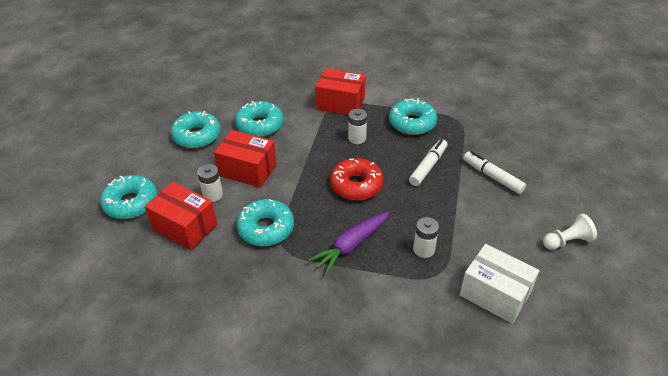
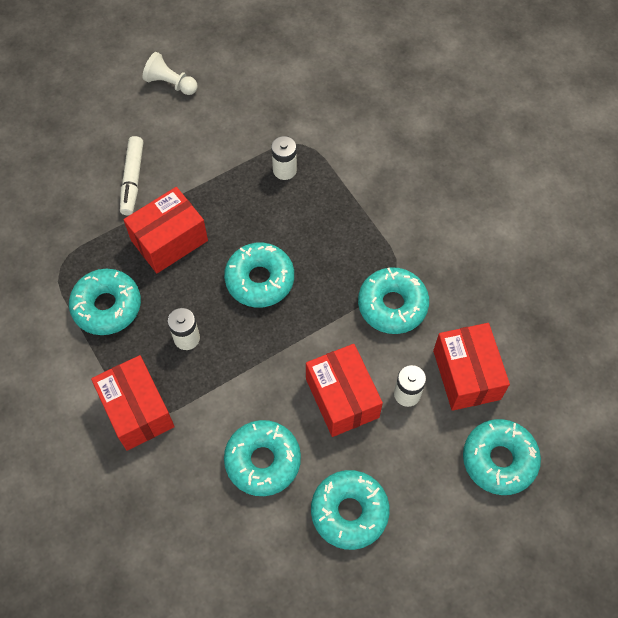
camera: 135 degrees left, 20 degrees up
purple carrot [308,212,389,275] -> none
red donut [330,158,384,200] -> turquoise donut [224,243,294,308]
white marker [409,139,447,186] -> red box [123,187,208,273]
white box [460,244,540,324] -> none

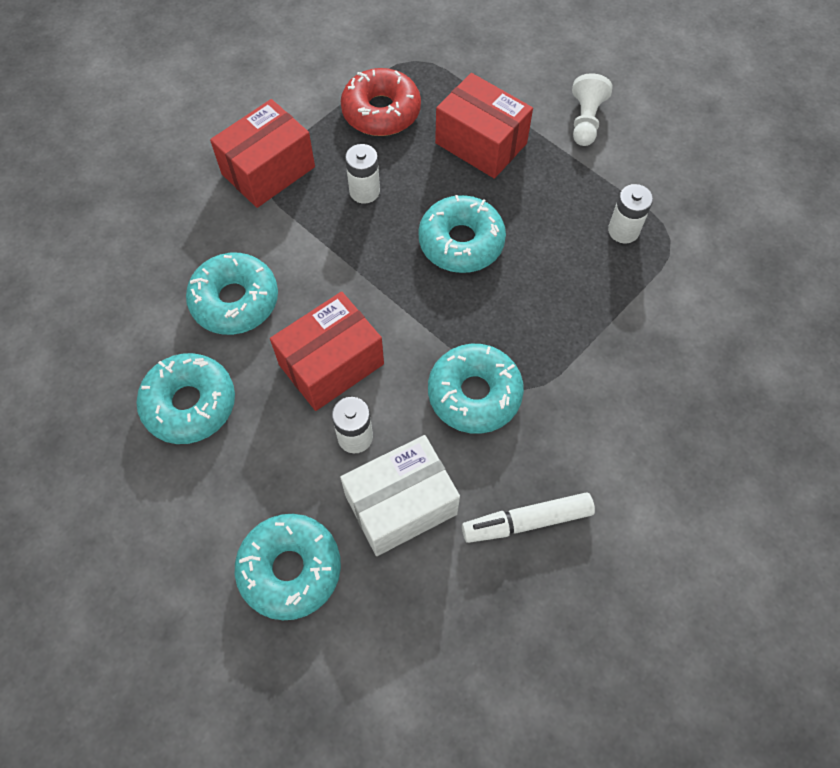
camera: 75 degrees right, 0 degrees up
turquoise donut [69,269,141,335] -> red donut [341,68,421,136]
white marker [120,136,144,216] -> white marker moved to [462,492,595,543]
white pawn [143,52,198,95] -> white pawn moved to [572,73,613,146]
red box [433,323,510,411] -> white box [340,435,460,556]

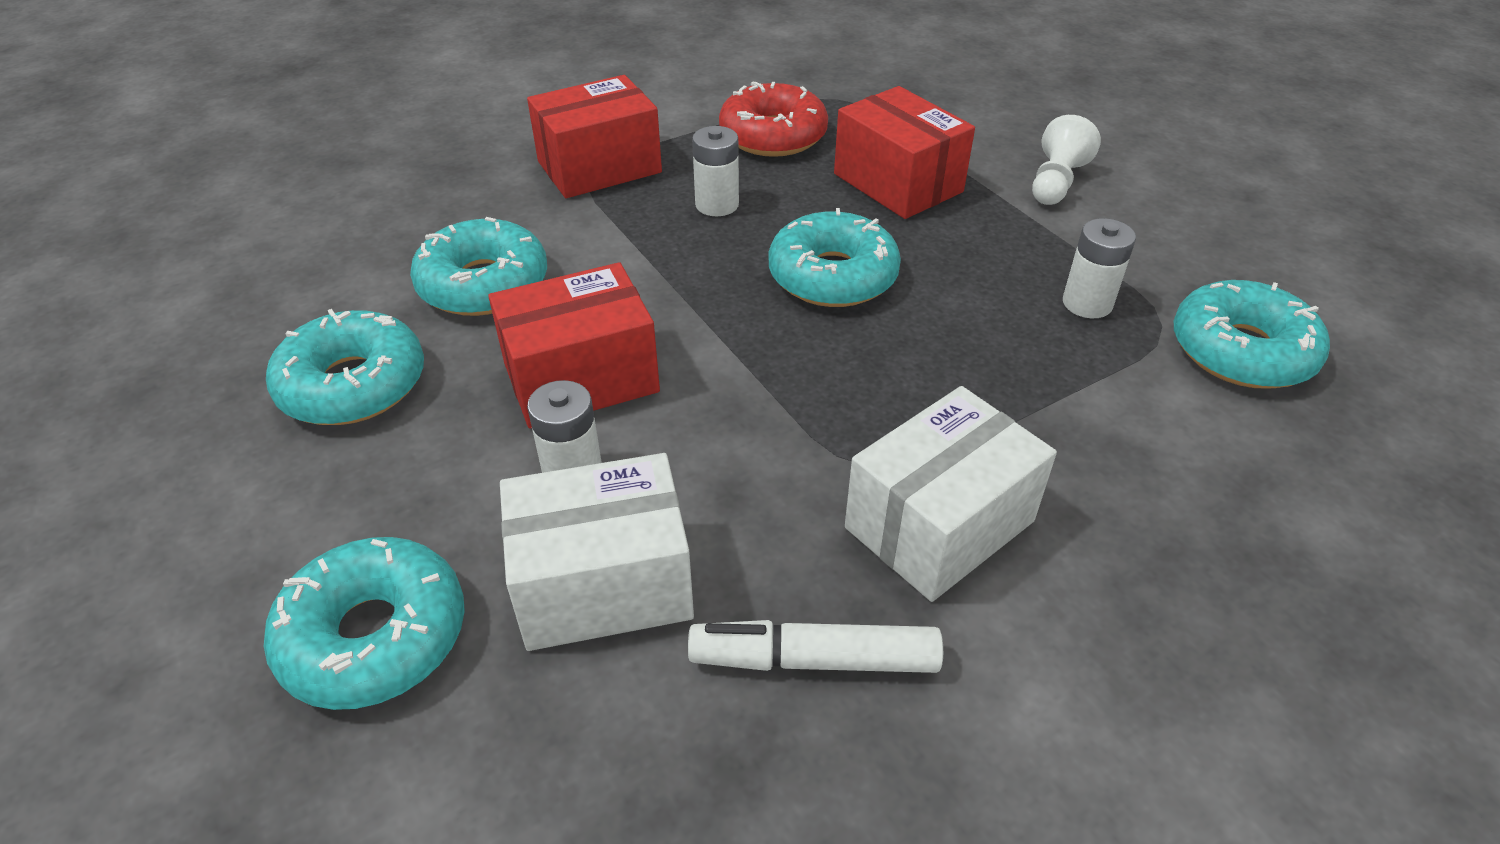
camera: 15 degrees right, 20 degrees down
turquoise donut [428,344,524,434] -> turquoise donut moved to [1174,280,1330,389]
none -> white box [845,386,1057,602]

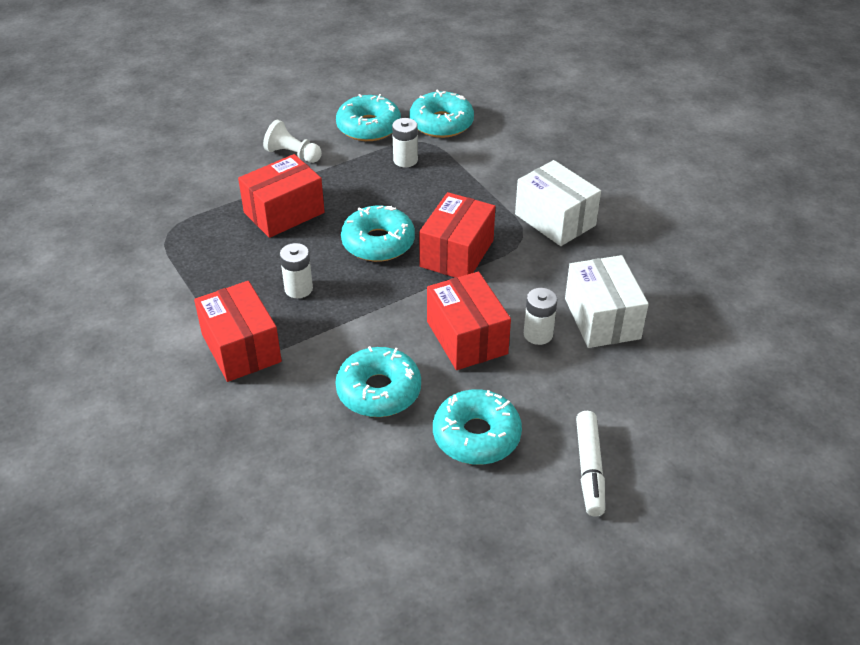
camera: 90 degrees left, 0 degrees up
turquoise donut [264,537,465,710] -> turquoise donut moved to [336,94,401,141]
white marker [688,620,943,673] -> white marker moved to [576,411,605,517]
red donut [719,82,828,157] -> none
none -> red box [419,192,495,278]

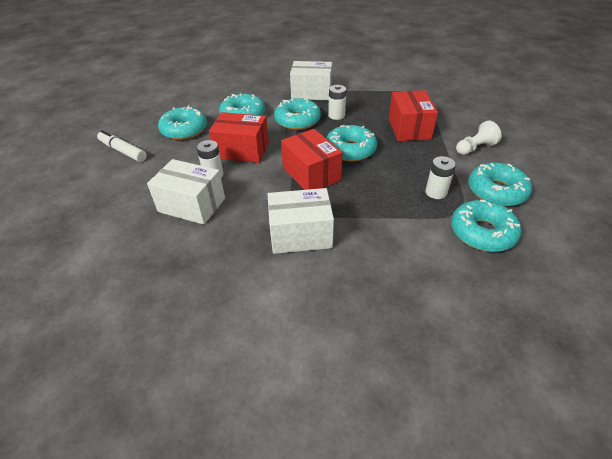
camera: 125 degrees right, 0 degrees up
red box [194,281,282,382] -> white box [290,61,332,100]
none -> turquoise donut [274,98,321,130]

